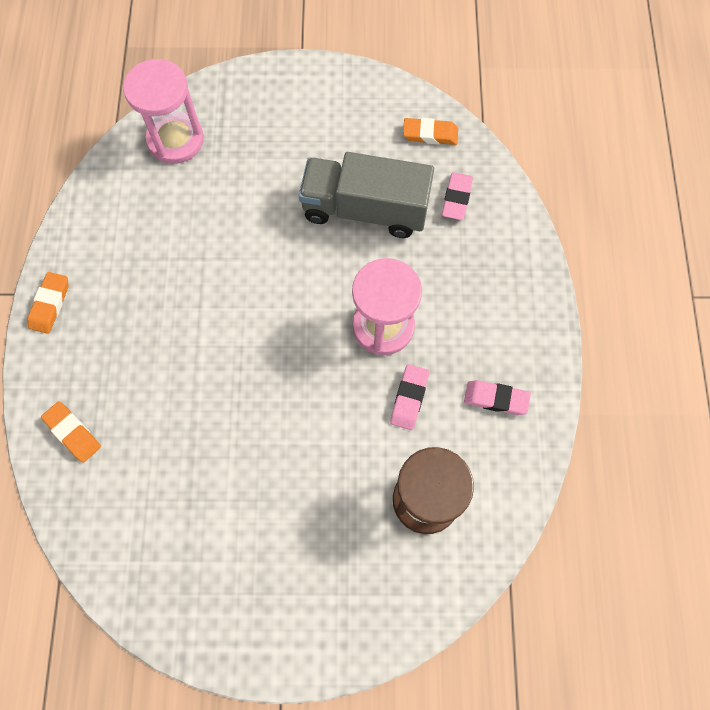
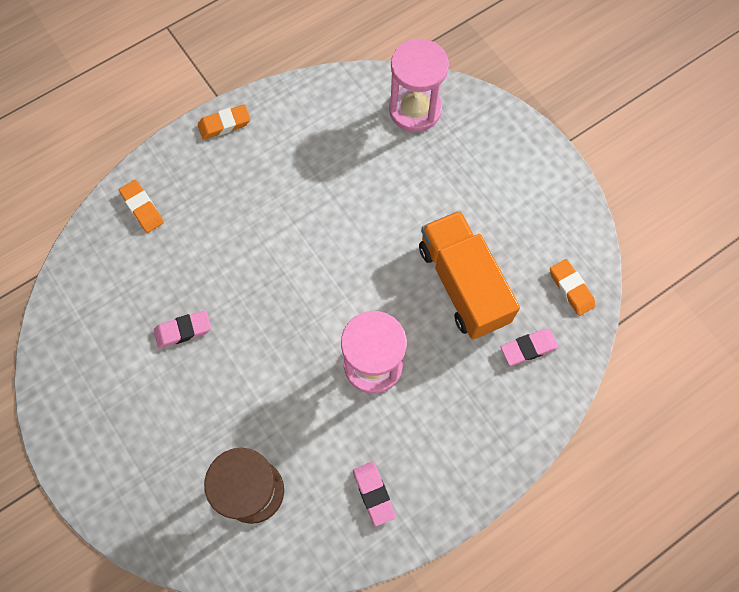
camera: 55 degrees right, 0 degrees up
orange eraser [41,401,101,463] -> orange eraser turned 45 degrees counterclockwise [119,180,164,233]
grey truck [299,152,434,238] -> orange truck [419,211,520,339]
pink eraser [390,364,429,430] -> pink eraser moved to [154,310,211,348]

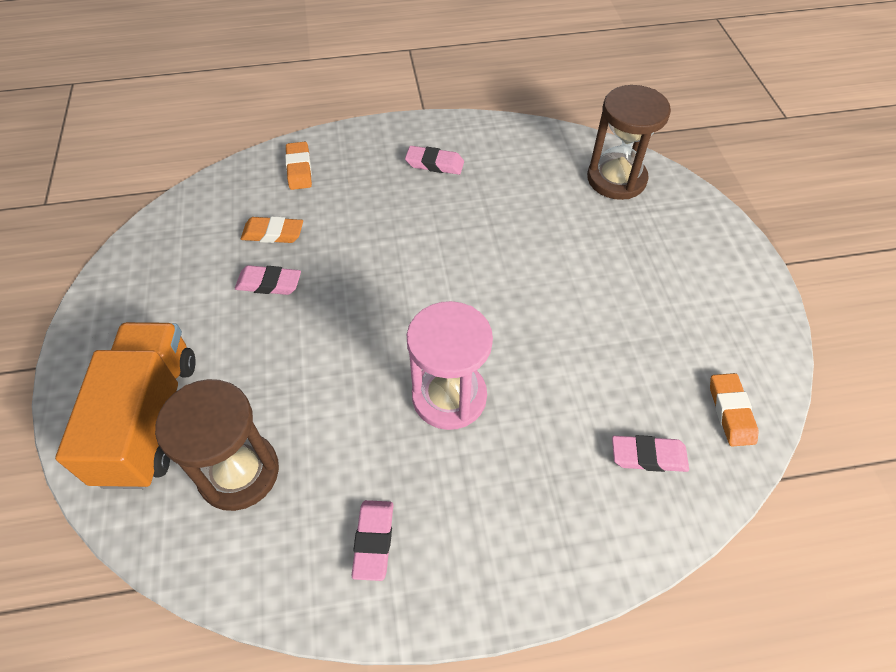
camera: 25 degrees right, 15 degrees down
orange eraser [198,104,250,140] -> orange eraser moved to [241,216,303,243]
pink hourglass [389,39,449,132] -> brown hourglass [587,85,671,200]
orange truck [419,211,520,339] -> orange truck moved to [55,322,196,489]
none -> pink eraser [405,146,464,175]

